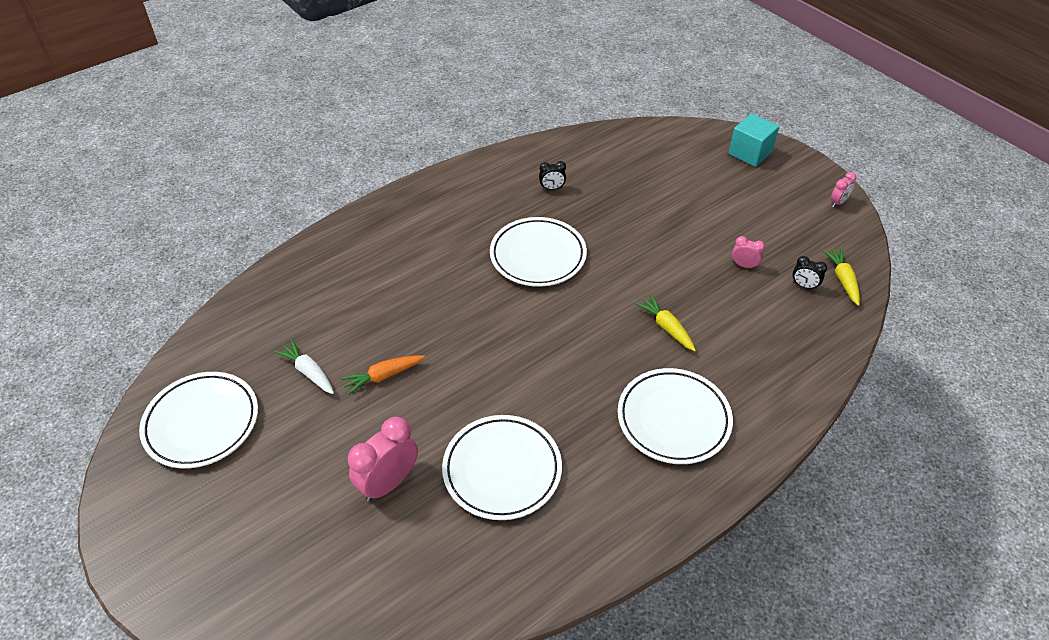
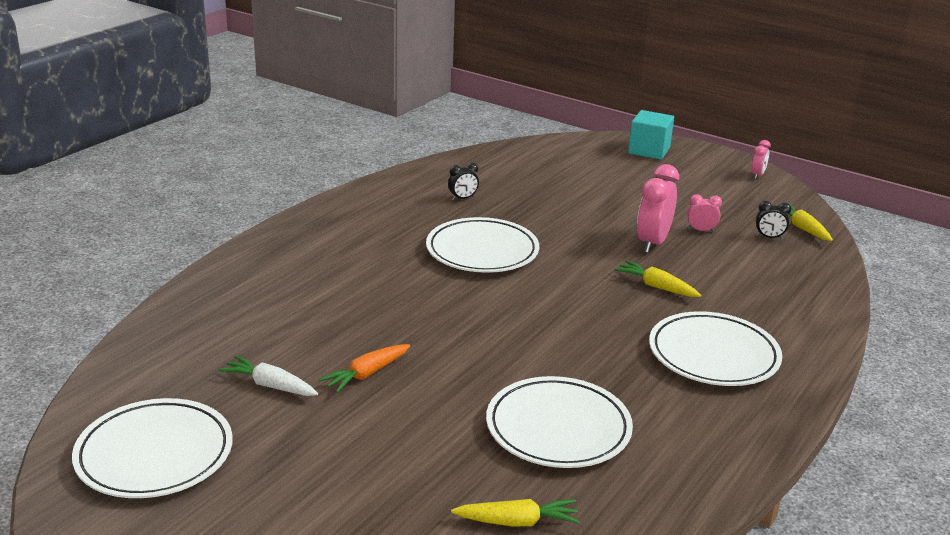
camera: 20 degrees left, 20 degrees down
pink clock [348,417,418,502] -> pink clock moved to [637,164,679,253]
none -> yellow carrot [451,499,580,527]

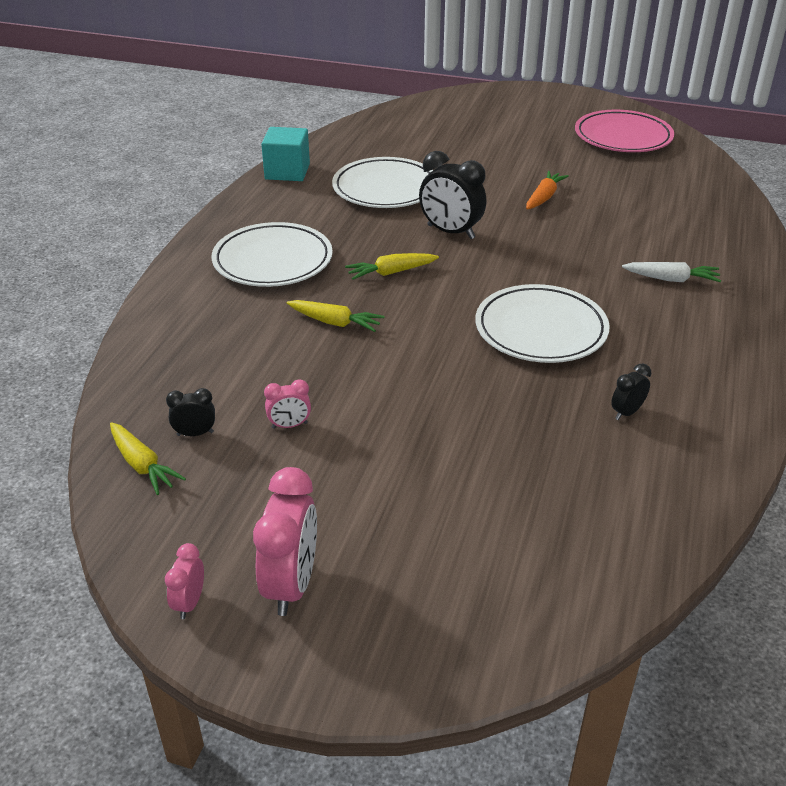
camera: 165 degrees right, 10 degrees up
white plate [72,398,233,498] -> pink plate [575,110,674,152]
white carrot [219,356,318,396] -> white carrot moved to [622,262,721,282]
yellow carrot [451,499,580,527] -> yellow carrot moved to [345,253,439,280]
turquoise cube [628,110,674,160] -> turquoise cube moved to [261,127,310,181]
pink clock [637,164,679,253] -> pink clock moved to [253,467,317,616]
none -> black clock [419,151,486,239]

